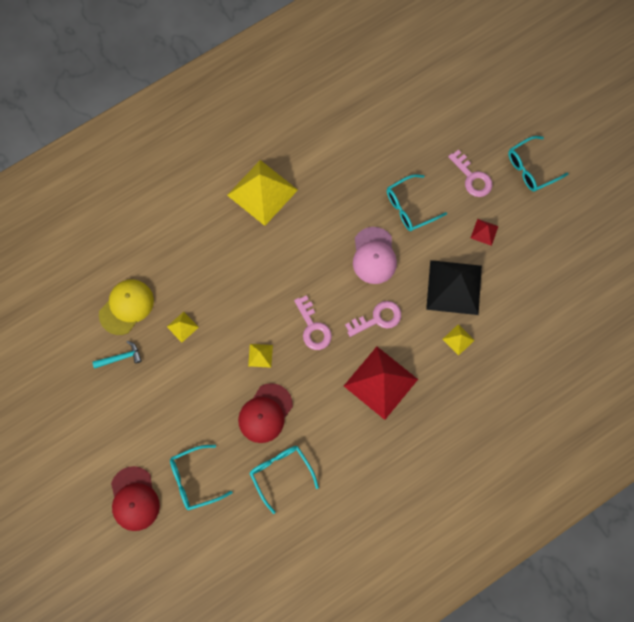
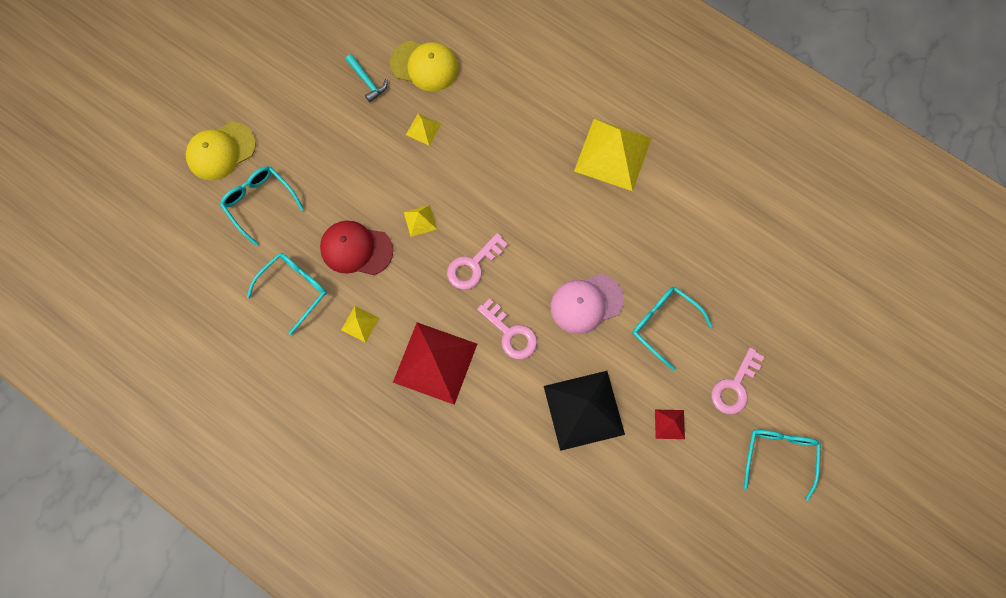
camera: 70 degrees right, 0 degrees up
red cap [111,466,160,531] -> yellow cap [186,122,256,180]
yellow pyramid [442,324,475,356] -> yellow pyramid moved to [341,306,379,343]
turquoise glasses [508,136,569,192] -> turquoise glasses turned 60 degrees clockwise [744,430,821,501]

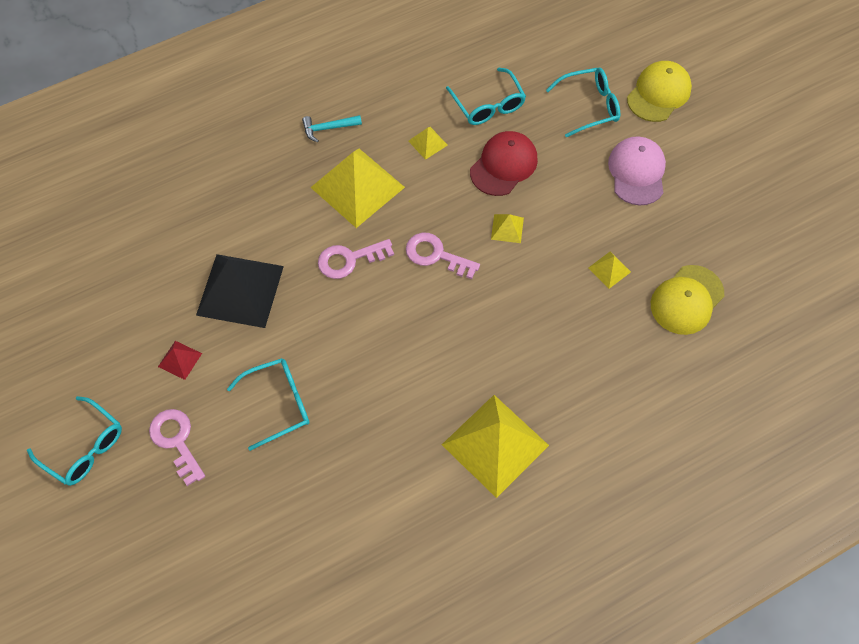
camera: 115 degrees right, 10 degrees down
yellow cap [186,122,256,180] -> yellow cap turned 45 degrees clockwise [627,61,692,122]
turquoise hammer [346,54,387,102] -> turquoise hammer moved to [302,115,362,142]
red pyramid [393,322,477,405] -> yellow pyramid [310,149,405,228]
pink key [447,233,508,290] -> pink key turned 45 degrees counterclockwise [406,233,480,279]
pink cap [551,274,624,334] -> pink cap moved to [608,136,666,206]

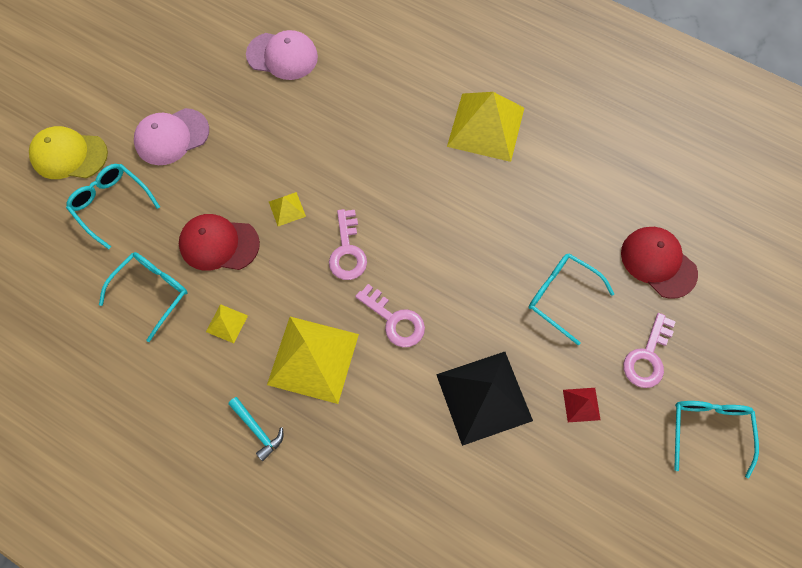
camera: 120 degrees left, 5 degrees up
yellow pyramid [588,251,631,289] -> none
yellow cap [651,265,724,335] -> pink cap [246,30,318,80]
none -> red cap [621,227,698,299]

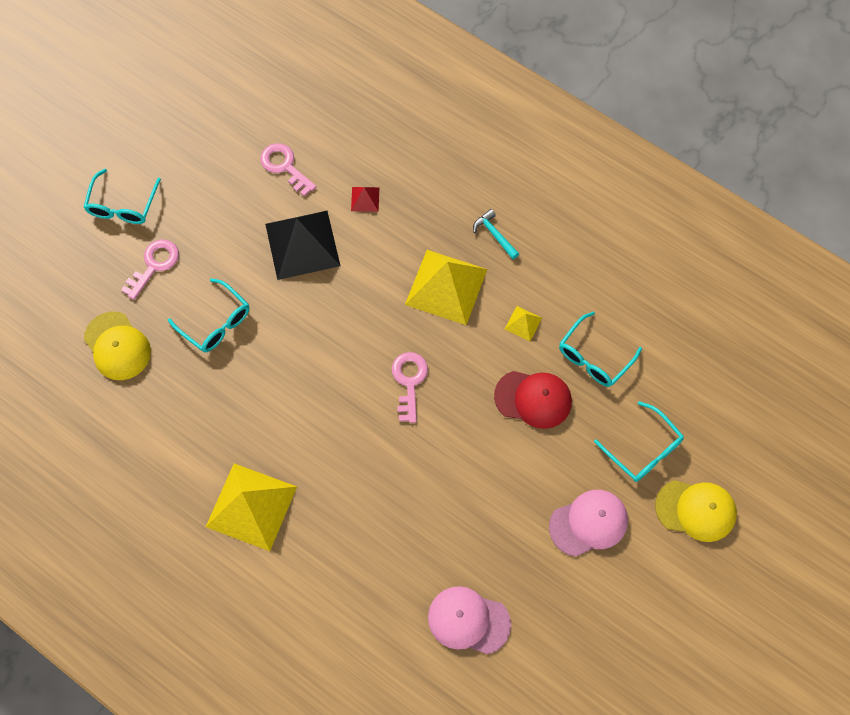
camera: 175 degrees left, 0 degrees up
yellow pyramid [269,192,306,226] -> none
pink key [355,284,425,347] -> pink key moved to [260,143,317,197]
red pyramid [563,388,600,422] -> red pyramid moved to [351,187,379,212]
red cap [621,227,698,299] -> yellow cap [84,312,151,380]

